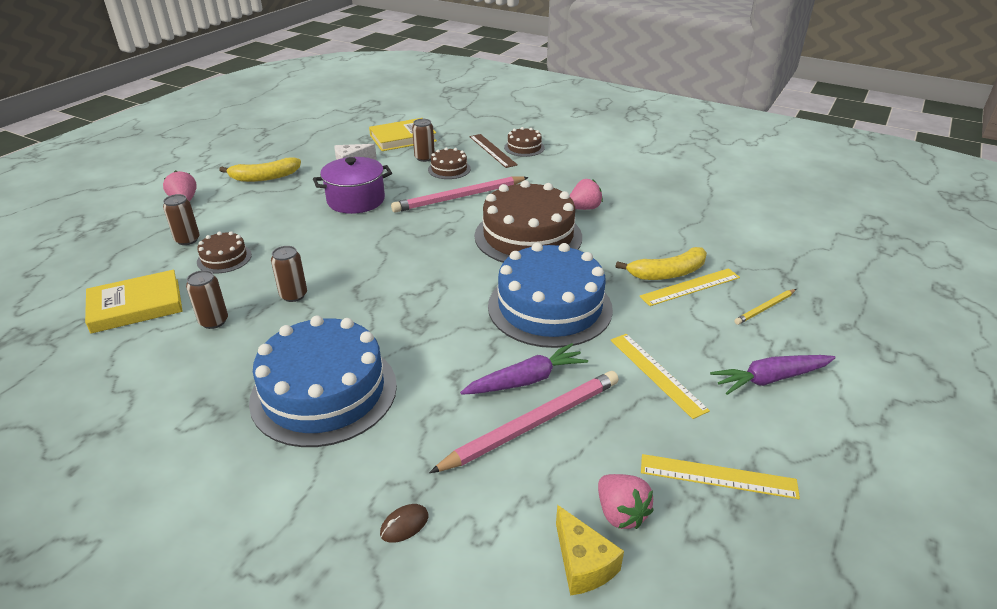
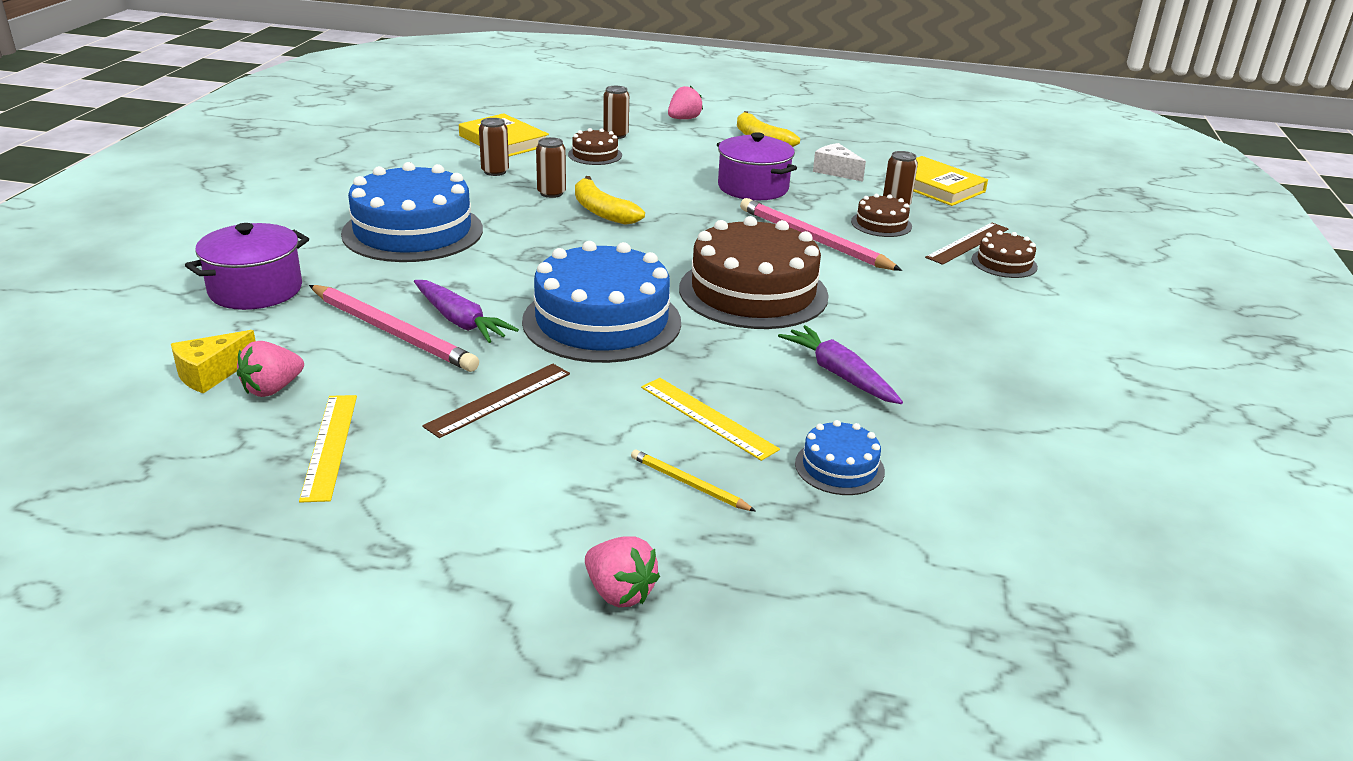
camera: 70 degrees right, 5 degrees down
brown mouse [380,504,428,543] -> purple pot [185,223,309,310]
pink strawberry [570,179,603,210] -> pink strawberry moved to [585,536,660,607]
yellow ruler [610,334,710,419] -> brown ruler [422,364,570,438]
yellow banana [615,247,707,280] -> yellow banana moved to [575,176,645,225]
purple carrot [710,355,836,395] -> purple carrot moved to [778,325,903,404]
none -> blue cake [795,420,885,495]

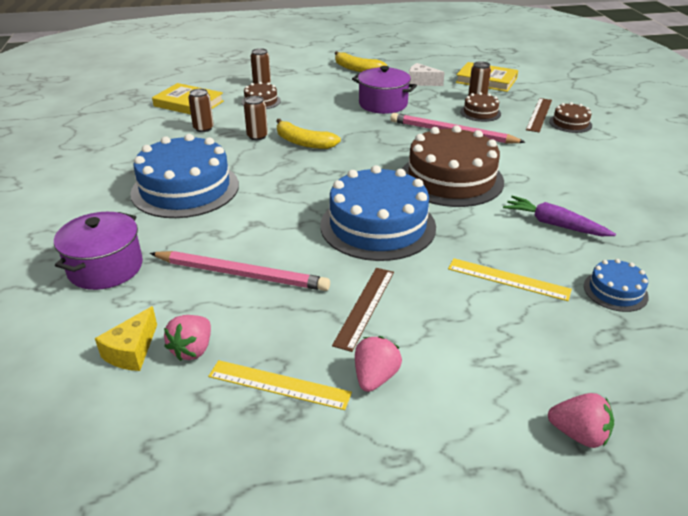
camera: 20 degrees left, 5 degrees up
yellow ruler [299,395,357,503] -> yellow ruler turned 45 degrees counterclockwise [208,360,352,410]
purple carrot [414,280,519,343] -> none
yellow pencil [631,449,756,512] -> none
pink strawberry [668,86,703,119] -> pink strawberry moved to [355,336,402,392]

